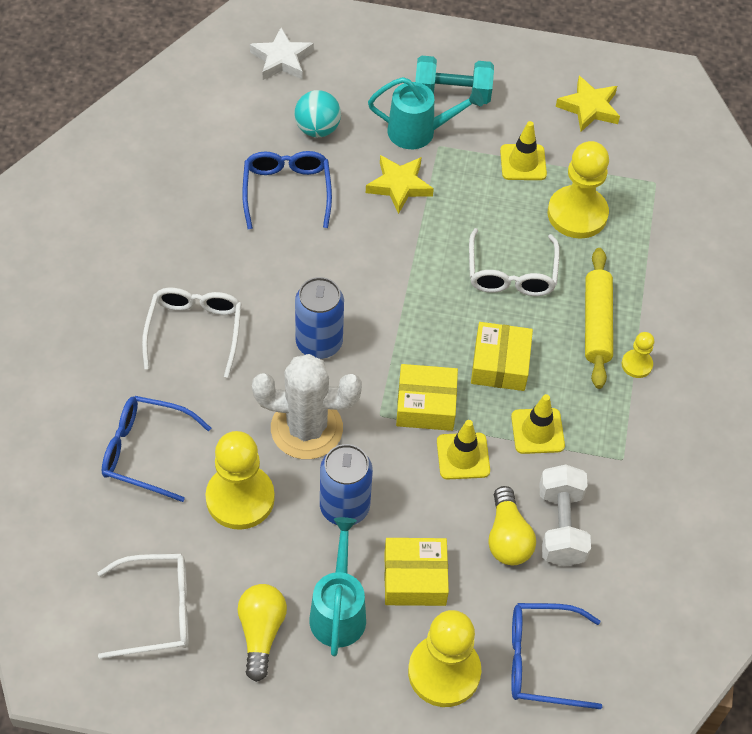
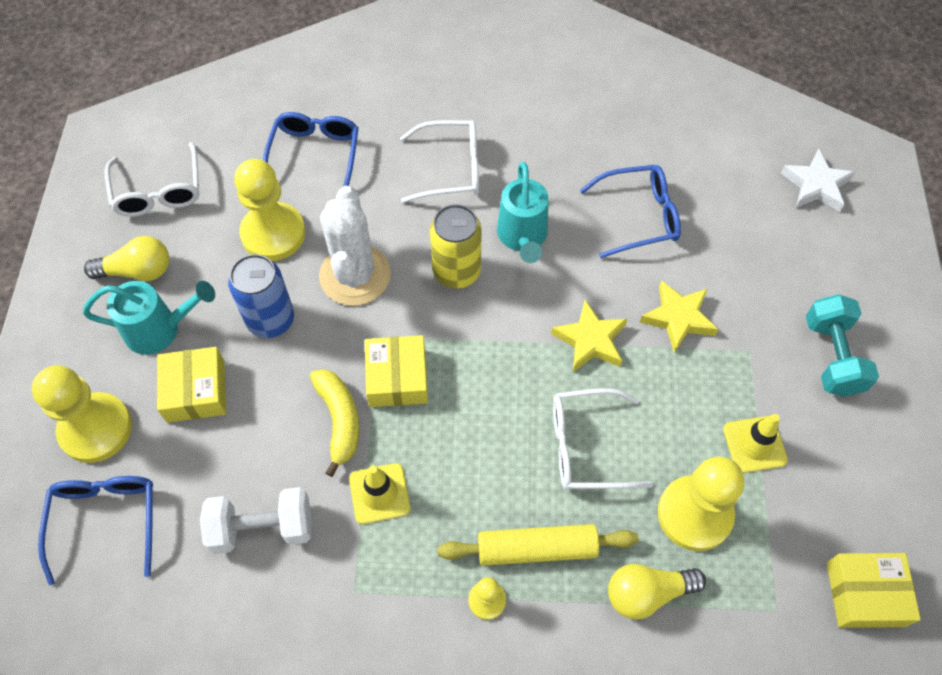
camera: 85 degrees right, 5 degrees up
turquoise ball [294,90,341,137] -> none
blue can [295,277,344,359] -> yellow can [430,204,482,289]
turquoise watering can [368,77,484,149] -> turquoise watering can moved to [497,162,549,263]
yellow traffic cone [437,420,490,479] -> yellow banana [310,369,359,477]
yellow box [471,322,533,391] -> yellow box moved to [827,553,921,628]
yellow light bulb [488,486,536,565] -> yellow light bulb moved to [608,564,706,620]
yellow star [556,76,620,132] -> yellow star moved to [551,300,627,372]

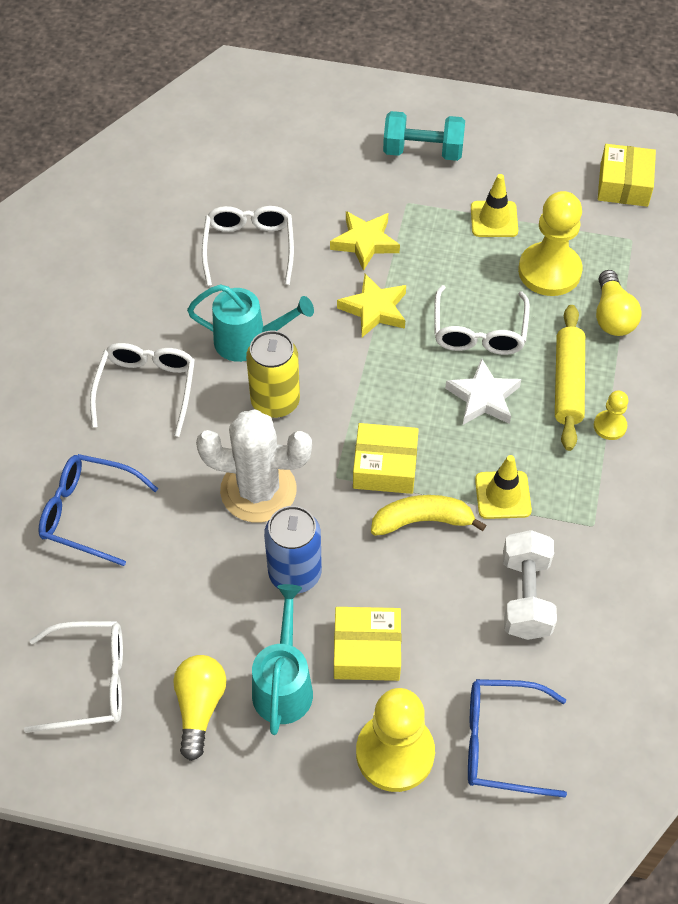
camera: 80 degrees left, 5 degrees down
yellow pawn [234,159,306,261] -> none
blue glasses [580,165,681,258] -> white glasses [202,206,294,286]
white star [781,149,855,212] -> white star moved to [445,358,521,425]

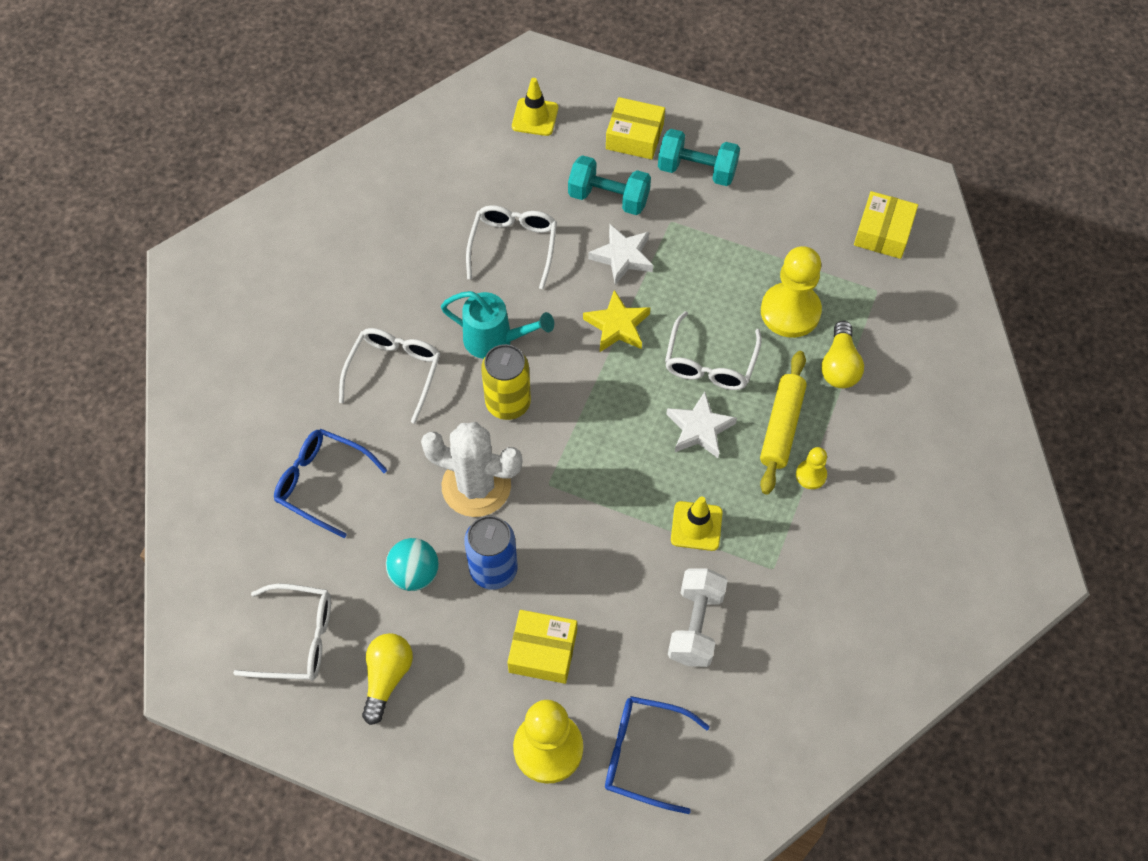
camera: 10 degrees right, 5 degrees up
turquoise watering can [252,584,313,735] -> none
yellow star [330,211,400,271] -> white star [588,224,653,285]
yellow box [353,423,419,494] -> yellow box moved to [606,97,665,160]
yellow banana [371,495,486,536] -> none
yellow traffic cone [471,174,518,237] -> yellow traffic cone moved to [512,78,558,136]
none -> turquoise ball [386,538,439,591]
none -> turquoise dumbbell [568,155,651,215]

